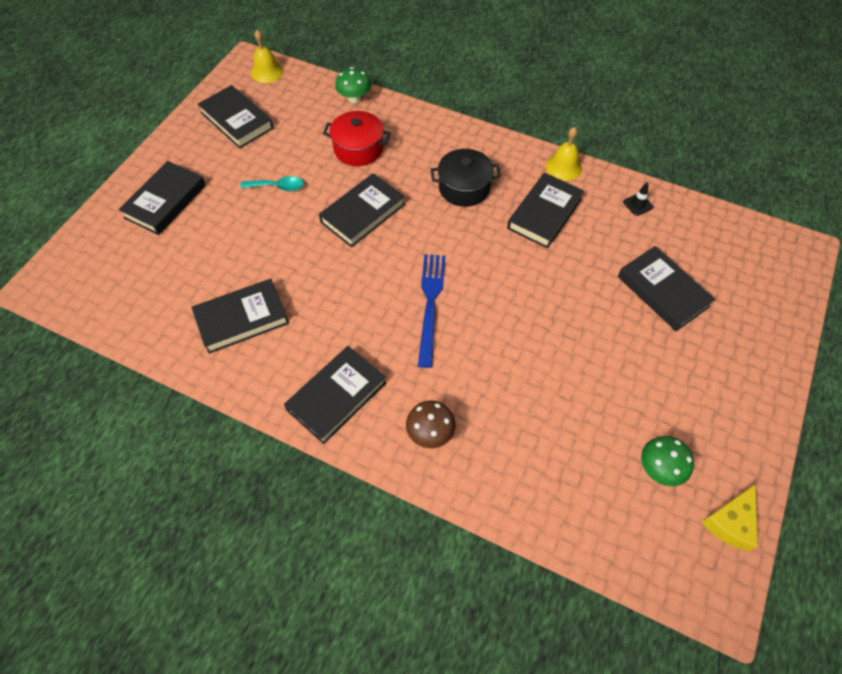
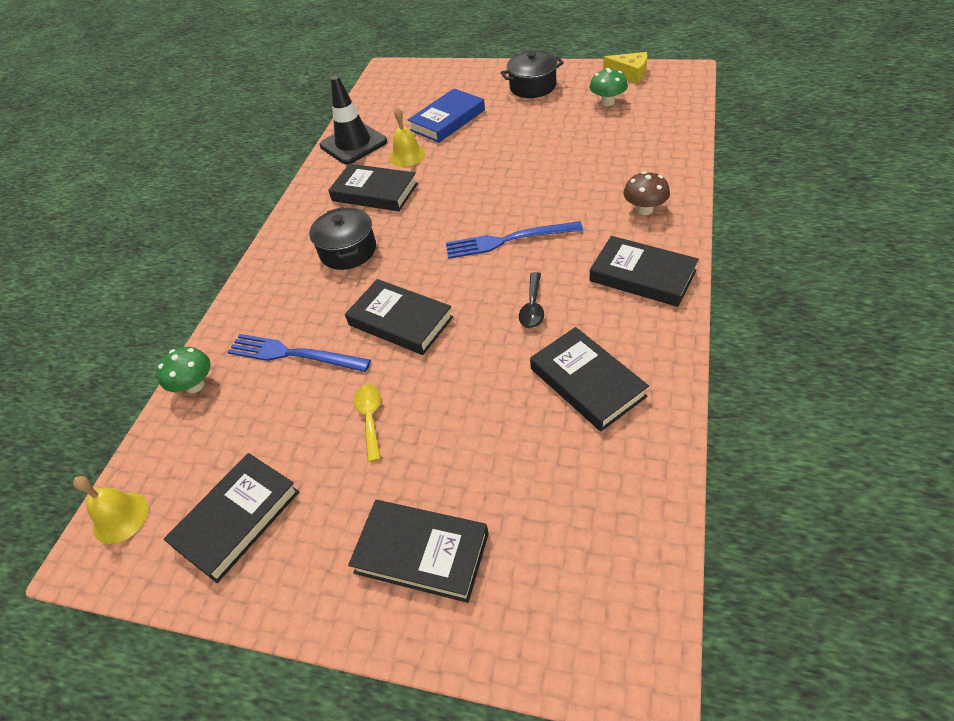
camera: 95 degrees left, 10 degrees down
turquoise spoon [240,176,304,191] -> yellow spoon [354,384,381,462]
red pot [323,111,391,166] -> blue fork [227,334,371,372]
yellow bell [546,127,582,181] -> yellow bell moved to [390,107,426,167]
black book [618,246,715,331] -> blue book [408,88,485,143]
black traffic cone [623,183,653,216] -> black traffic cone [320,76,387,164], size x2.47
none -> black pot [501,51,564,98]
none -> black spoon [519,272,544,328]

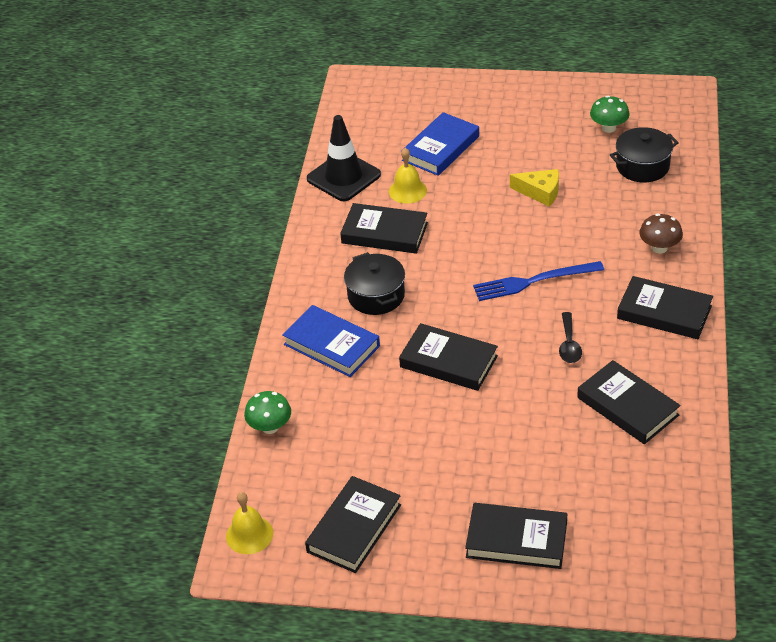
camera: 10 degrees left, 5 degrees down
blue fork [227,334,371,372] -> none
yellow spoon [354,384,381,462] -> none
black pot [501,51,564,98] -> black pot moved to [610,127,679,182]
yellow cheese [603,52,647,83] -> yellow cheese moved to [510,169,559,207]
none -> blue book [282,305,380,377]

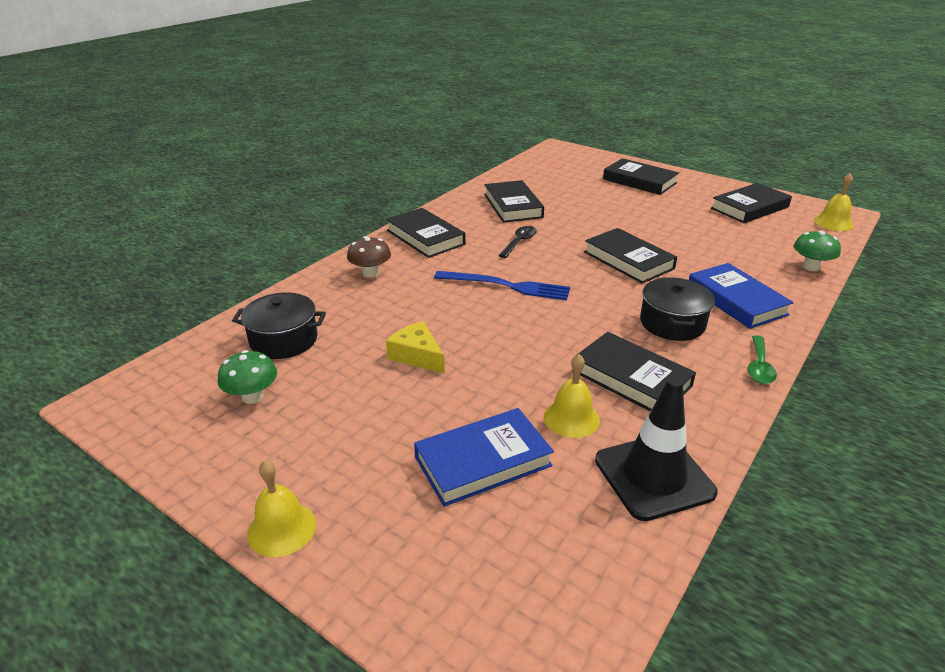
camera: 155 degrees left, 10 degrees down
none -> yellow bell [247,460,316,557]
none -> green spoon [748,335,777,384]

